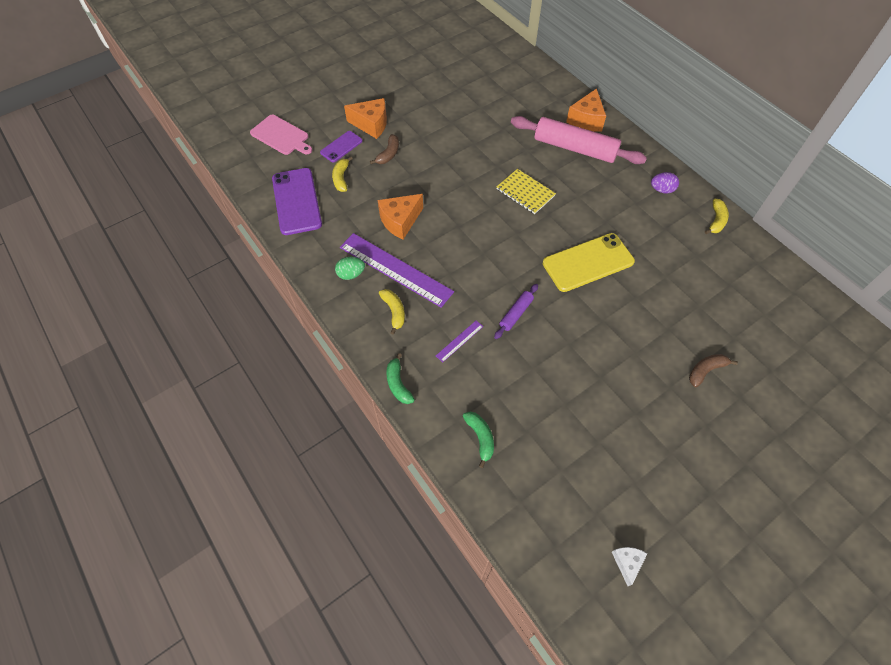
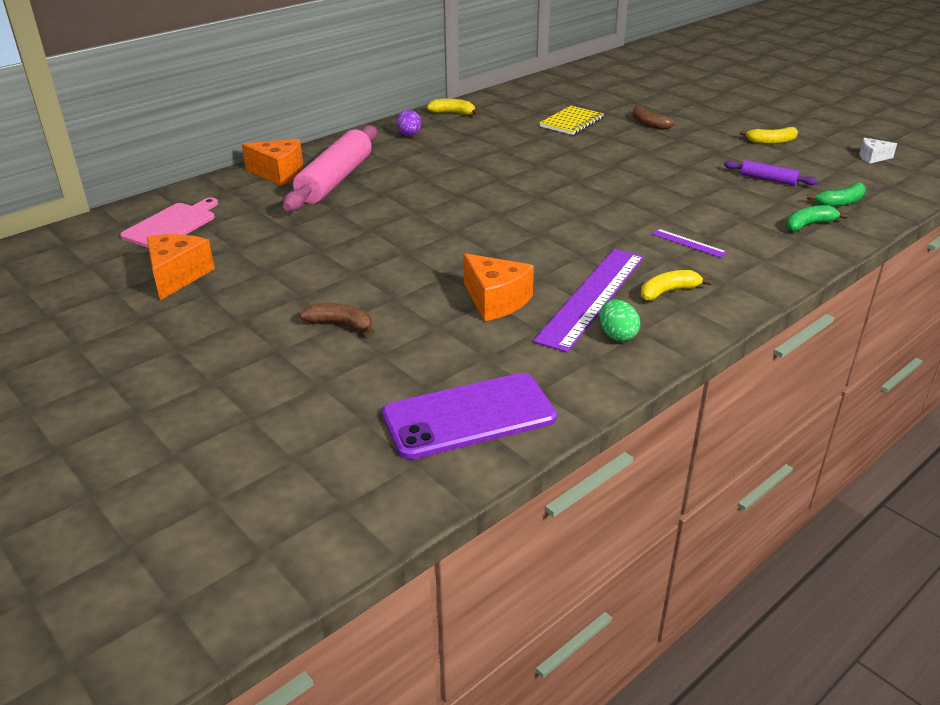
camera: 95 degrees left, 25 degrees down
pink cutting board [250,115,312,155] -> pink cutting board moved to [120,197,218,248]
purple phone [320,131,362,162] -> none
yellow banana [332,156,353,192] -> yellow banana moved to [740,127,798,144]
orange cheese [344,98,387,139] -> orange cheese moved to [147,234,215,300]
green banana [386,353,415,404] -> green banana moved to [807,182,866,207]
purple rolling pin [494,284,538,339] -> purple rolling pin moved to [724,160,818,186]
yellow notebook [497,169,556,214] -> yellow notebook moved to [539,106,604,135]
yellow phone [543,233,635,292] -> none

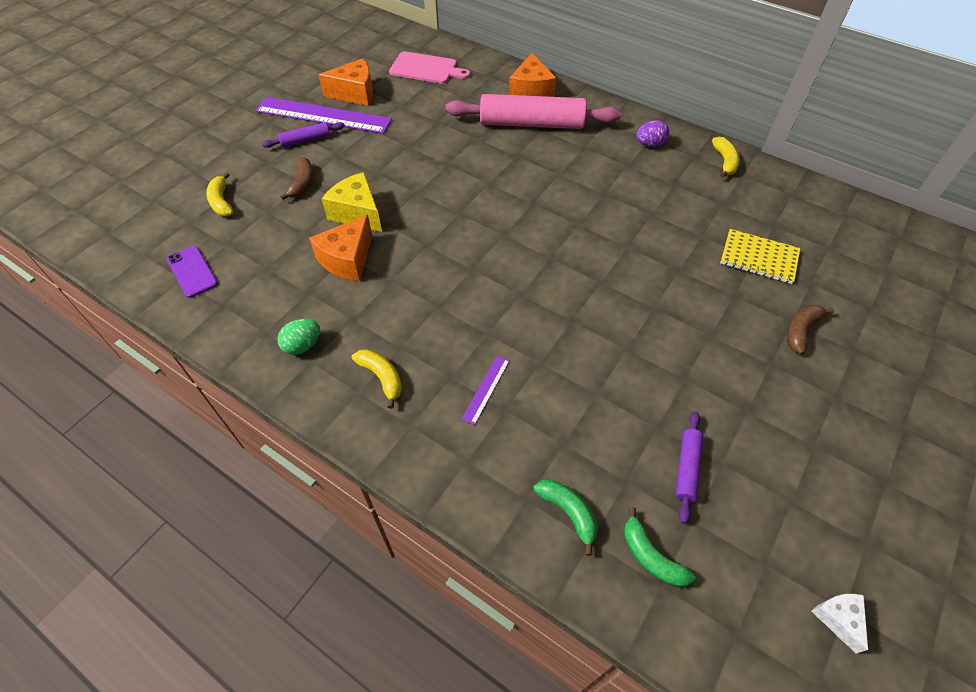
camera: 75 degrees right, 20 degrees up
purple phone [382,373,557,460] -> purple phone [167,246,218,298], size x0.55
purple ruler [533,249,644,352] -> purple ruler moved to [255,97,392,134]
yellow banana [740,127,798,144] -> yellow banana moved to [206,172,233,216]
none -> purple rolling pin [262,122,345,148]
none -> yellow cheese [322,172,382,232]

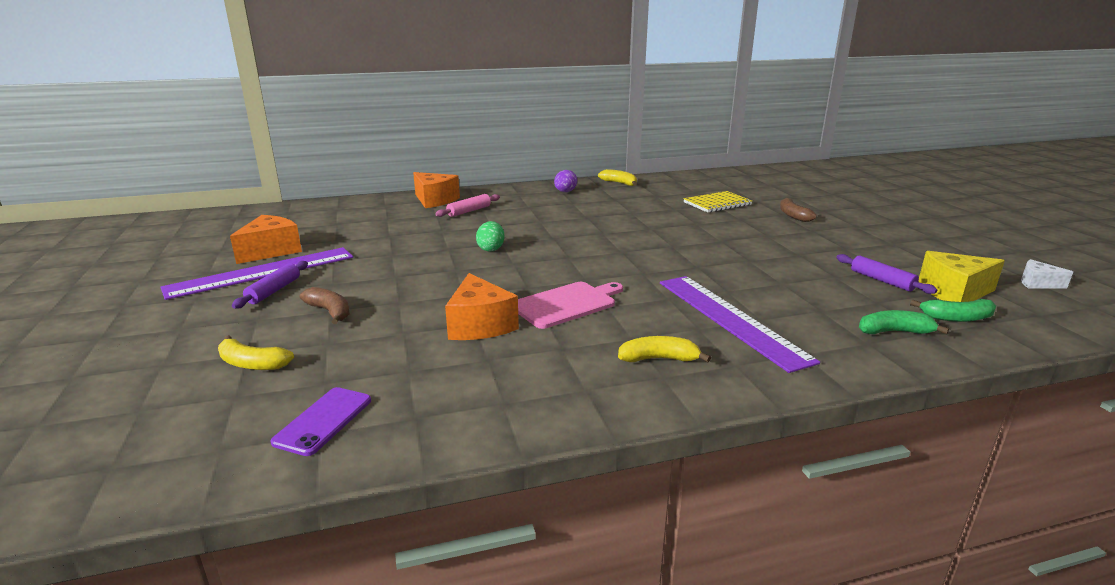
camera: 50 degrees left, 30 degrees down
purple phone [167,246,218,298] -> purple phone turned 75 degrees counterclockwise [270,387,371,456]
green egg [277,319,320,355] -> green egg moved to [476,221,505,251]
yellow cheese [322,172,382,232] -> yellow cheese moved to [919,251,1005,302]
pink cutting board [389,51,470,84] -> pink cutting board moved to [518,282,623,329]
pink rolling pin [445,94,621,129] -> pink rolling pin [435,194,500,217], size x0.47
purple ruler [461,355,510,425] -> purple ruler [660,276,820,373], size x2.34

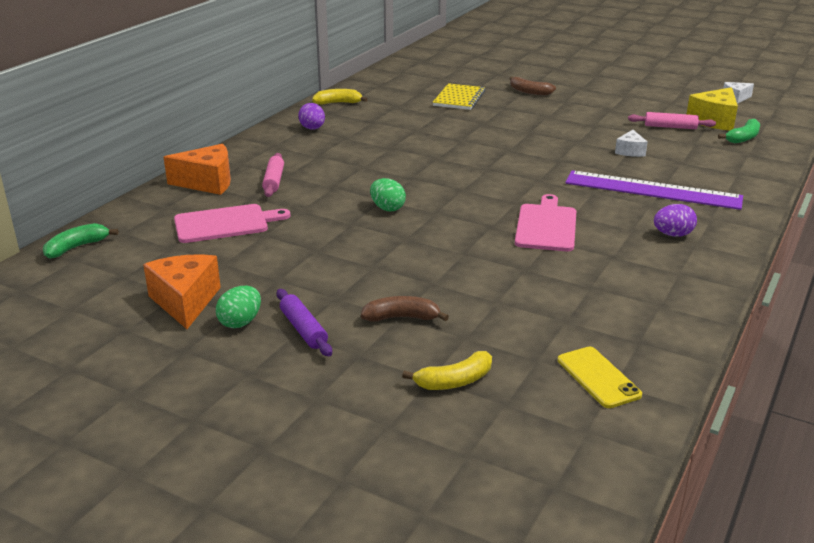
camera: 45 degrees left, 5 degrees up
purple ruler [160,247,353,300] -> green egg [216,286,261,328]
purple phone [270,387,371,456] -> yellow phone [558,346,642,408]
orange cheese [445,273,519,340] -> none
yellow banana [618,336,711,362] -> purple egg [654,204,697,237]
purple rolling pin [836,254,937,294] -> pink rolling pin [628,112,716,129]
green banana [859,310,949,334] -> green banana moved to [43,223,118,259]
none -> pink cutting board [174,204,290,243]
none -> white cheese [615,130,648,157]

